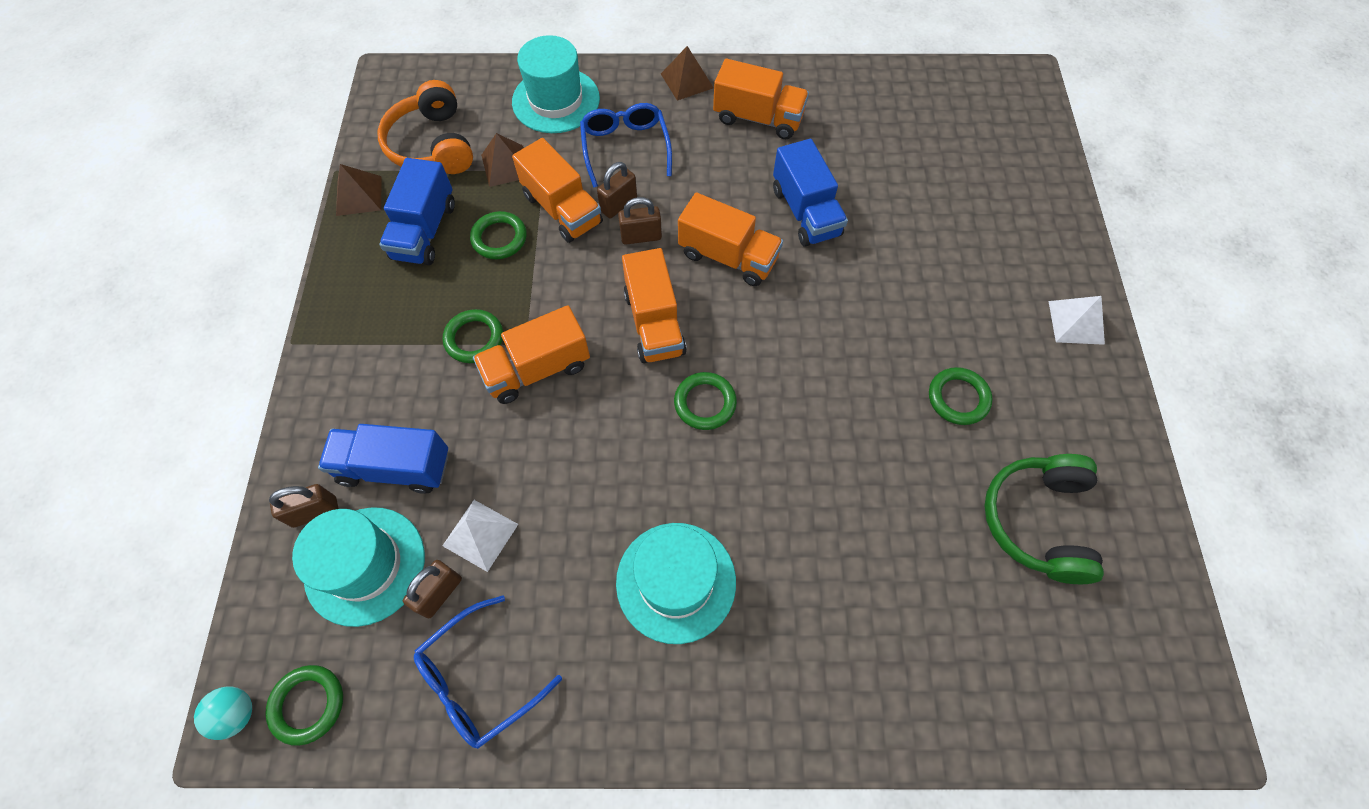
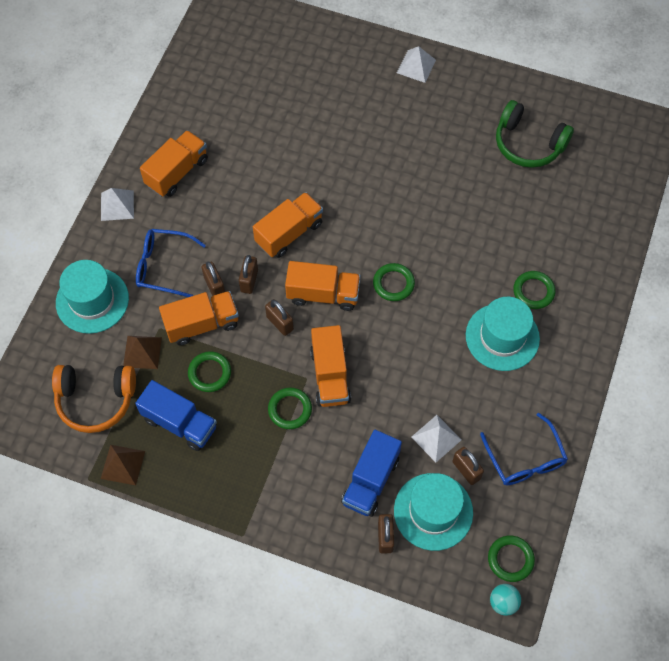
camera: 70 degrees left, 0 degrees up
brown pyramid [661,46,714,101] -> white pyramid [101,188,134,221]
blue truck [773,139,848,247] -> none
green ring [929,367,993,425] -> green ring moved to [513,271,556,309]
none -> brown padlock [265,299,294,336]

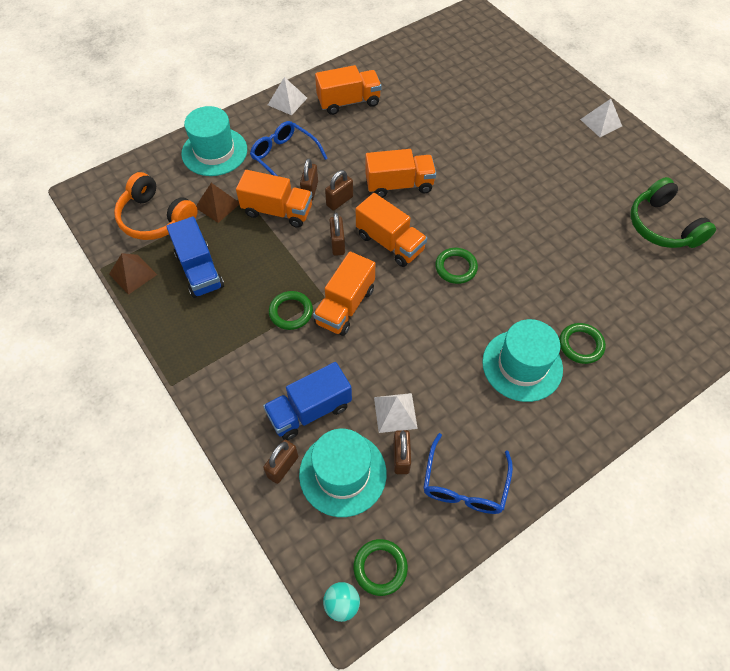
camera: 35 degrees right, 5 degrees down
green ring [188,351,231,392] -> none

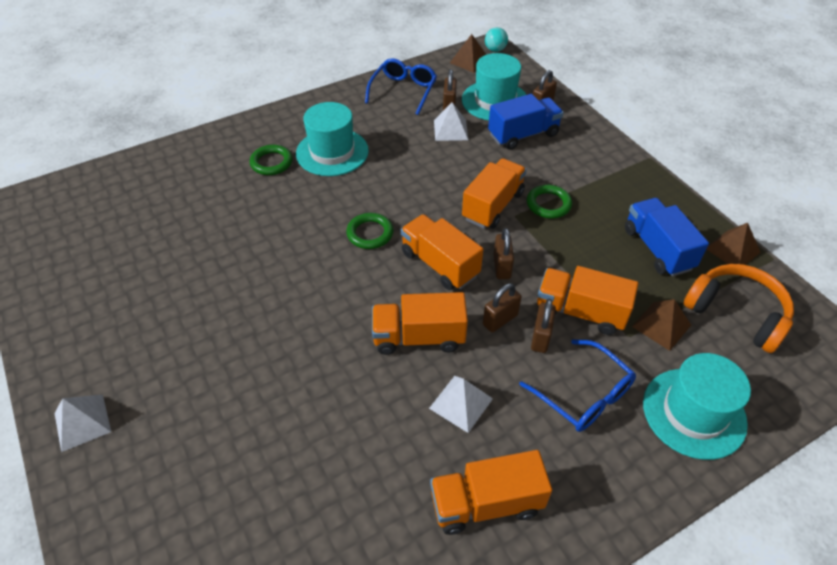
camera: 175 degrees left, 10 degrees down
white pyramid [268,77,307,115] -> white pyramid moved to [429,376,493,433]
green ring [353,539,408,596] -> brown pyramid [450,34,486,73]
green headphones [631,177,716,248] -> none

